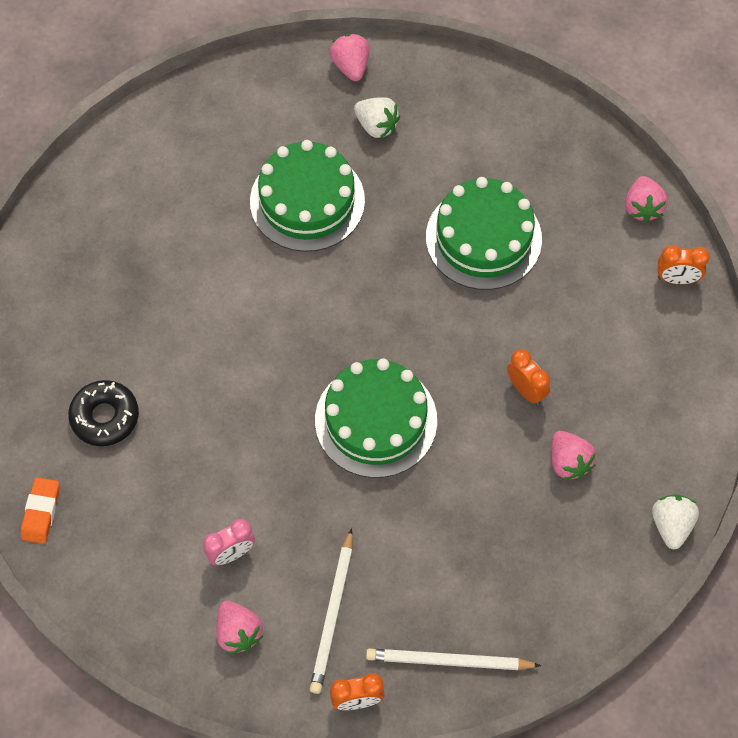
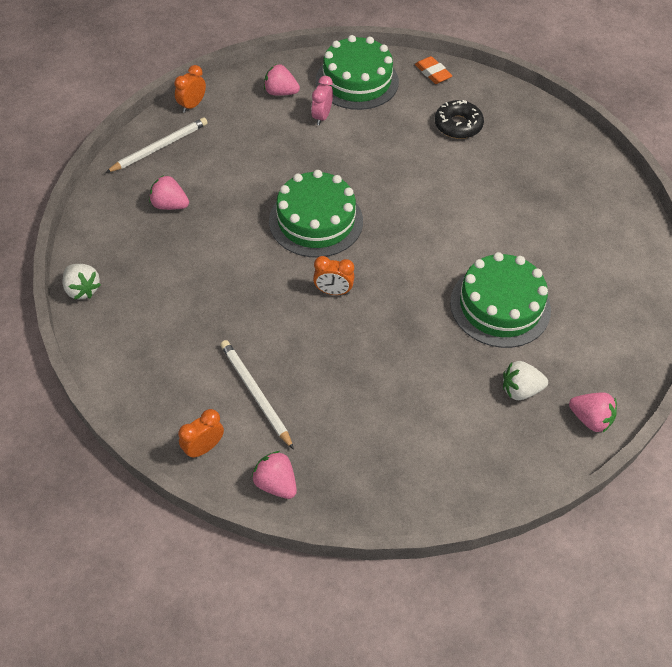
camera: 135 degrees right, 10 degrees down
white pencil [310,528,353,694] -> white pencil moved to [220,340,294,450]
green cake [426,177,542,290] -> green cake moved to [316,35,399,110]
orange clock [507,349,550,405] -> orange clock moved to [313,256,354,295]
pink strawberry [551,431,596,480] -> pink strawberry moved to [149,175,189,210]

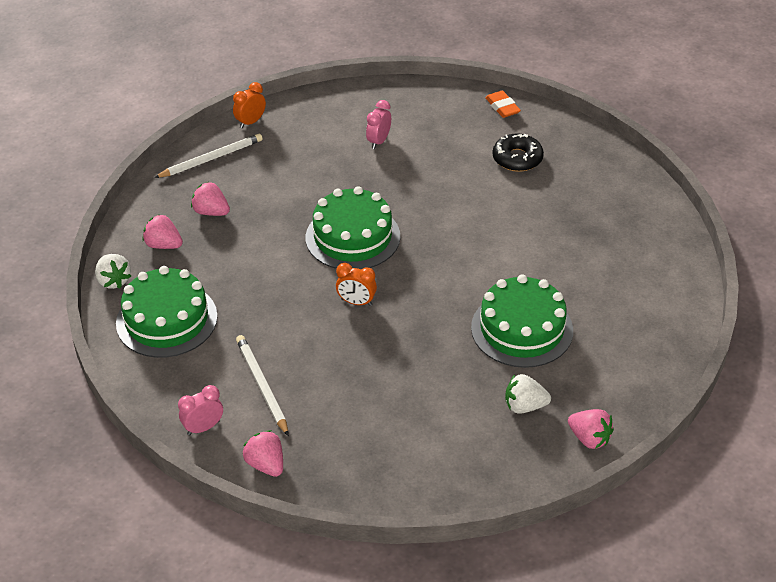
camera: 10 degrees right, 10 degrees down
orange clock [178,409,224,459] -> pink clock [178,385,223,435]
pink strawberry [264,64,300,96] -> pink strawberry moved to [143,214,183,249]
green cake [316,35,399,110] -> green cake moved to [116,266,218,358]

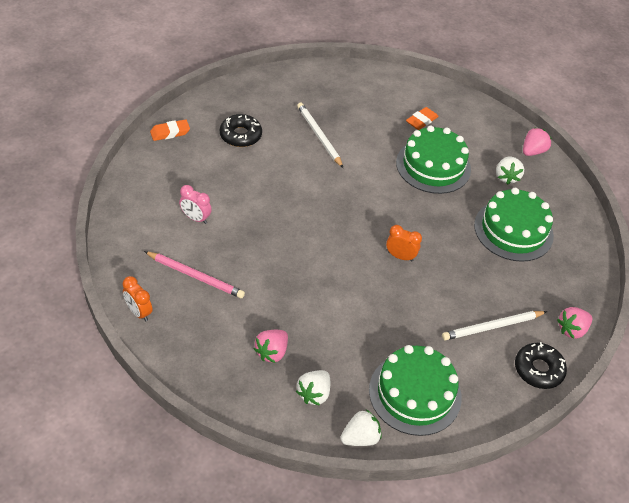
camera: 90 degrees left, 5 degrees up
pink strawberry [143,214,183,249] -> white strawberry [296,370,330,406]
white pencil [154,134,263,178] -> white pencil moved to [297,103,343,168]
pink clock [178,385,223,435] -> black donut [515,342,567,389]
green cake [306,186,400,269] -> green cake moved to [474,188,554,262]
orange clock [336,263,377,306] -> orange clock turned 90 degrees counterclockwise [386,225,422,262]
none -> pink pencil [144,251,245,298]
none -> orange eraser [406,107,439,130]

